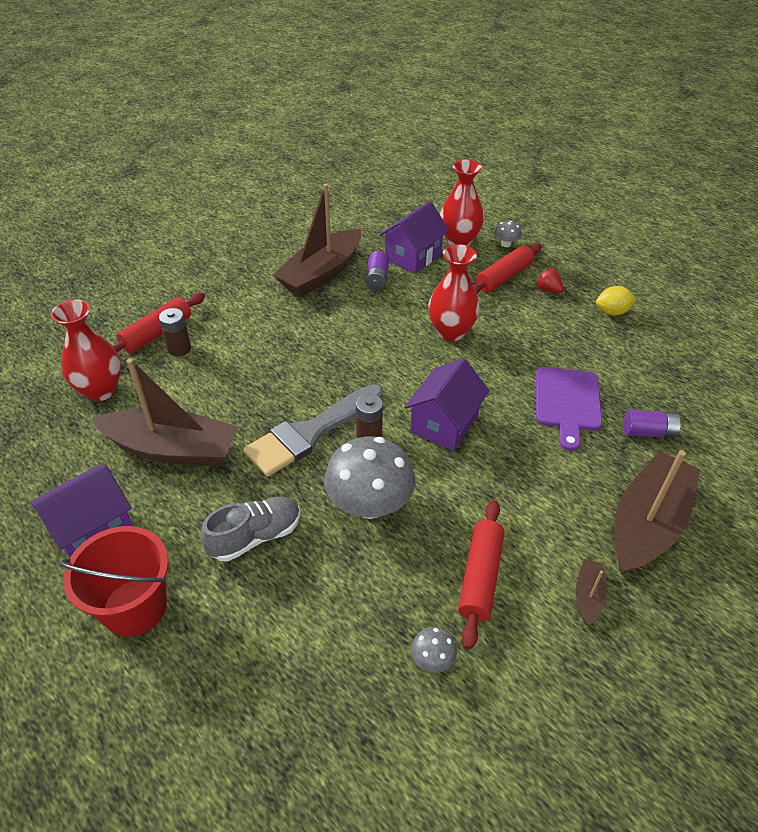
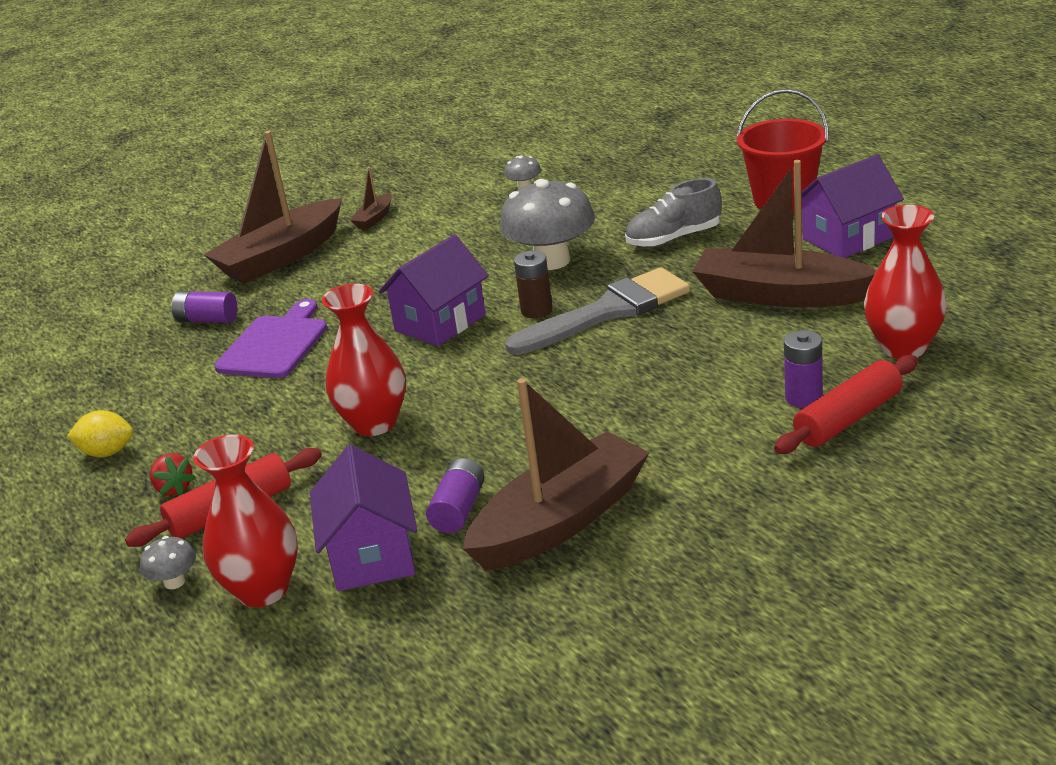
camera: 165 degrees left, 15 degrees down
brown battery [159,308,191,356] -> purple battery [784,330,823,408]
purple house [380,201,449,274] -> purple house turned 60 degrees counterclockwise [310,445,417,591]
red rolling pin [458,500,504,650] -> none

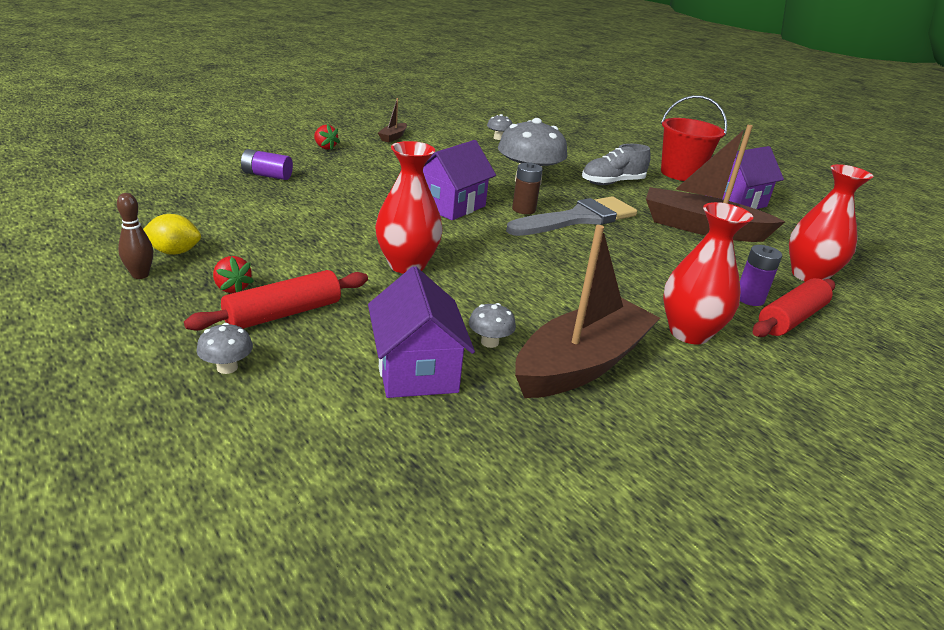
camera: 10 degrees left, 0 degrees up
red vase [193,434,298,607] -> red vase moved to [663,202,753,344]
brown boat [204,131,342,283] -> red strawberry [314,124,340,150]
purple cutting board [214,299,327,378] -> none
purple battery [426,458,485,533] -> grey mushroom [469,303,516,348]
none -> brown bowling pin [117,193,153,279]

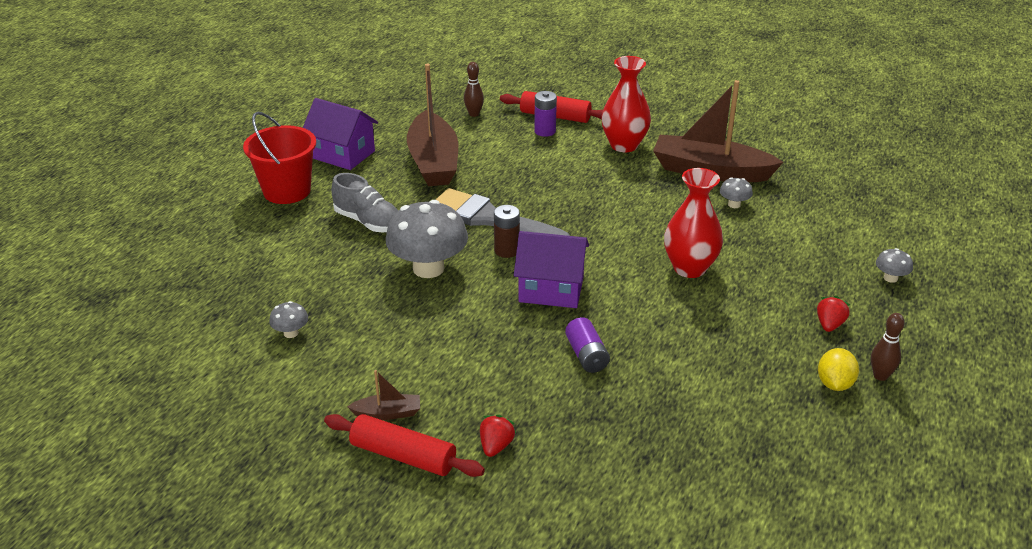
camera: 115 degrees left, 5 degrees up
yellow lemon [143,214,201,255] -> yellow lemon turned 45 degrees clockwise [818,348,859,391]
red rolling pin [184,270,368,331] -> red rolling pin moved to [324,414,485,477]
purple battery [241,149,293,180] -> purple battery moved to [565,317,610,373]
purple house [368,266,475,398] -> none
red vase [789,164,873,282] -> brown bowling pin [464,62,484,117]

